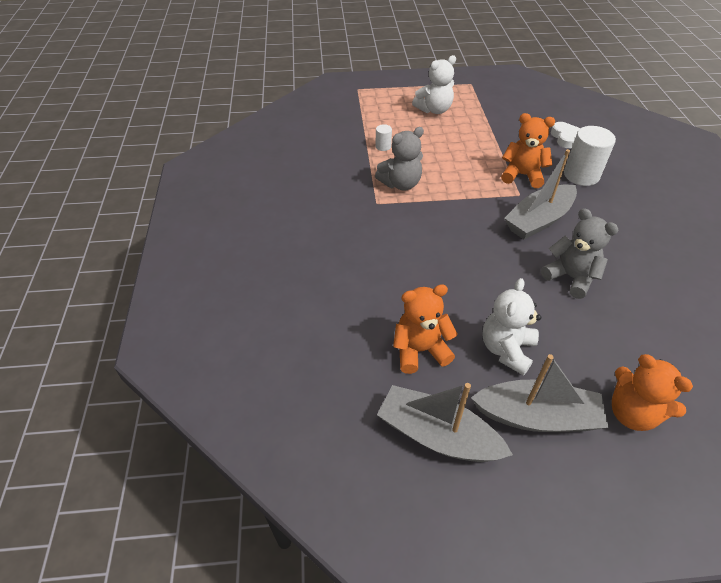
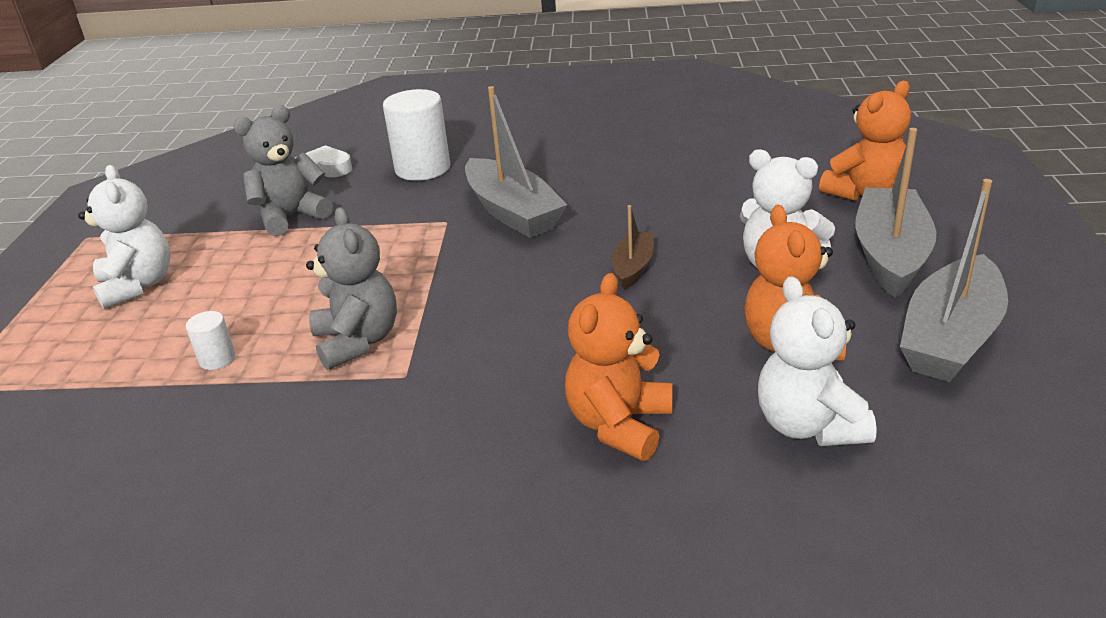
camera: 80 degrees left, 15 degrees down
orange teddy bear [501,113,555,188] -> orange teddy bear moved to [565,273,672,461]
grey teddy bear [541,208,618,299] -> grey teddy bear moved to [233,106,333,236]
none -> brown boat [612,205,654,290]
none -> white teddy bear [758,276,877,446]

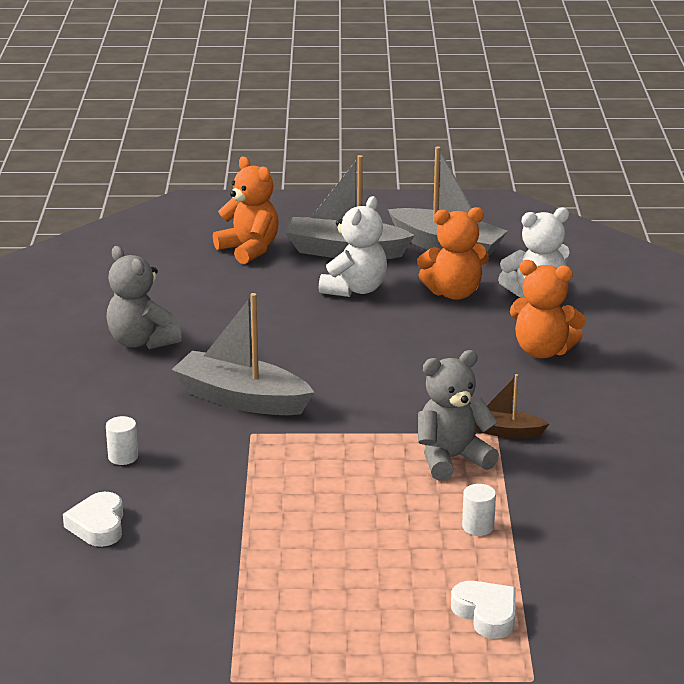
camera: 95 degrees left, 5 degrees down
white teddy bear [78,165,171,309] -> none
grey teddy bear [233,106,333,236] -> grey teddy bear moved to [106,246,182,349]
white cylinder [383,89,450,181] -> white cylinder [106,416,138,465], size x0.48
grey boat [465,86,567,238] -> grey boat turned 120 degrees counterclockwise [171,293,314,415]
brown boat [612,205,654,290] -> brown boat moved to [476,374,549,438]
none -> white heart [451,581,516,639]

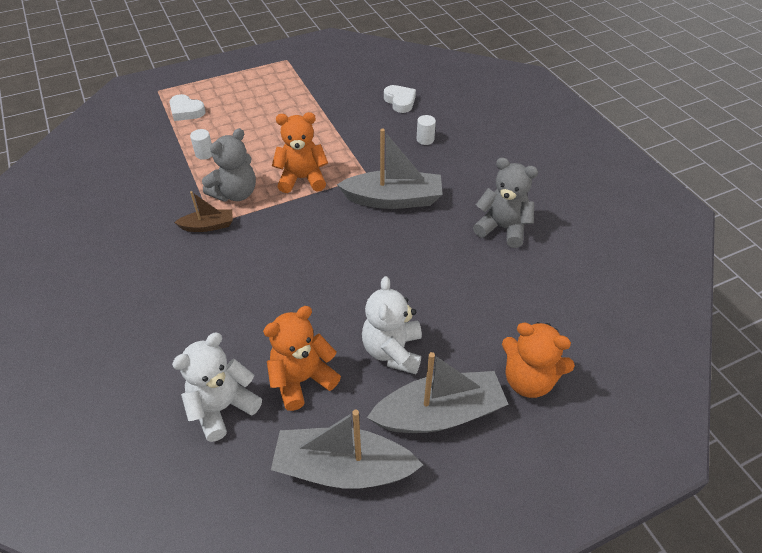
camera: 155 degrees right, 20 degrees up
orange teddy bear [510,260,586,358] -> orange teddy bear moved to [272,112,328,193]

